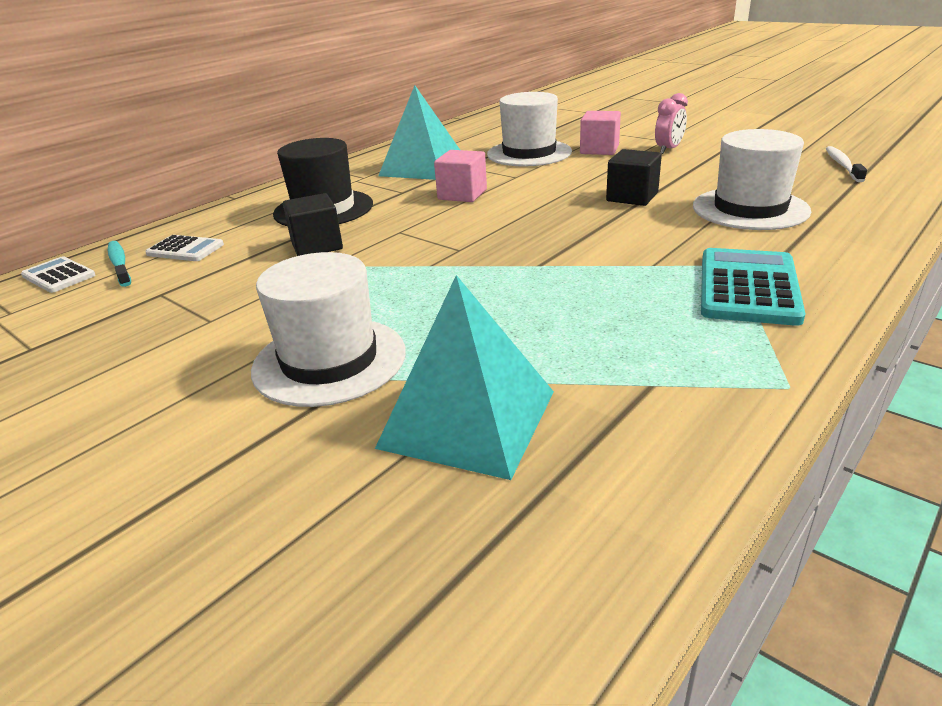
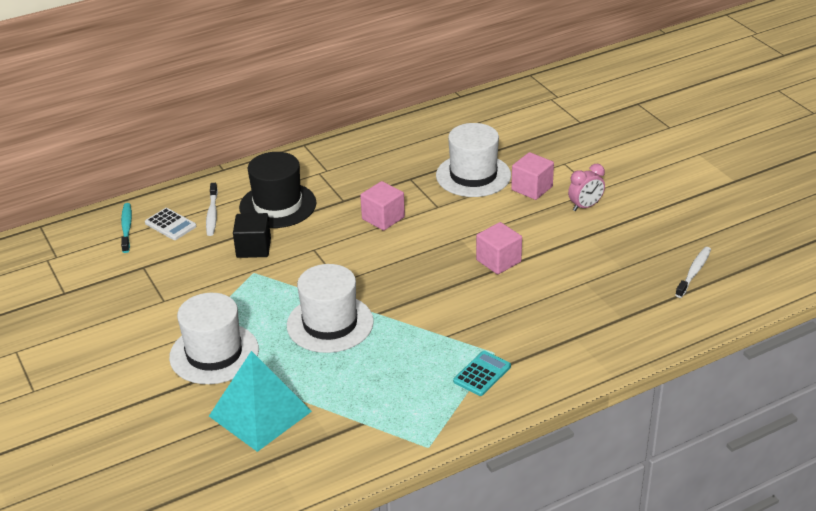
camera: 20 degrees right, 5 degrees up
white calculator [21,256,95,293] -> none
turquoise pyramid [378,85,460,180] -> none
black cube [606,149,662,206] -> pink cube [476,222,522,274]
white hat [693,129,811,230] -> white hat moved to [287,264,374,353]
turquoise calculator [701,248,806,326] -> turquoise calculator [453,351,511,396], size x0.60
none -> white toothbrush [206,183,218,236]

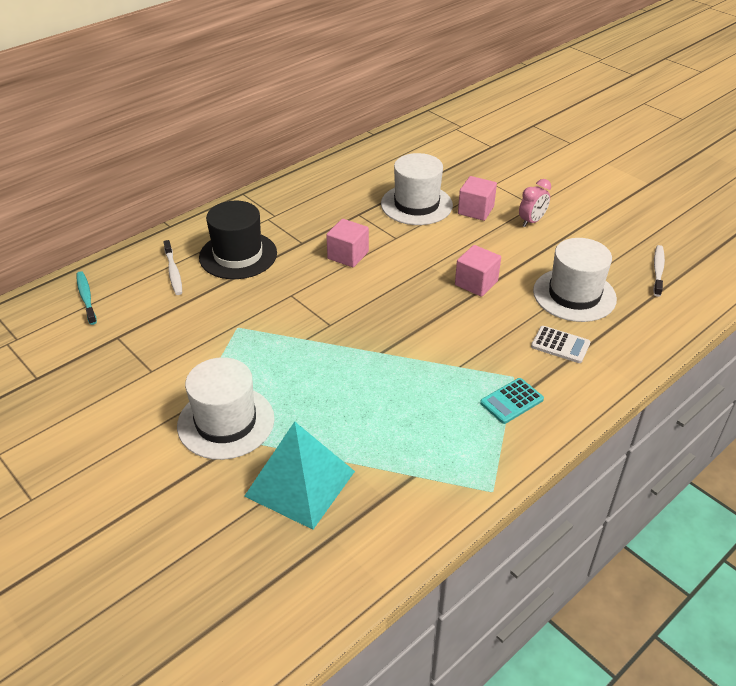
camera: 15 degrees left, 5 degrees up
white calculator [145,208,197,240] -> white calculator moved to [531,326,590,363]
black cube [233,213,271,258] -> none
white hat [287,264,374,353] -> white hat moved to [533,238,617,322]
turquoise calculator [453,351,511,396] -> turquoise calculator turned 150 degrees counterclockwise [480,378,544,424]

